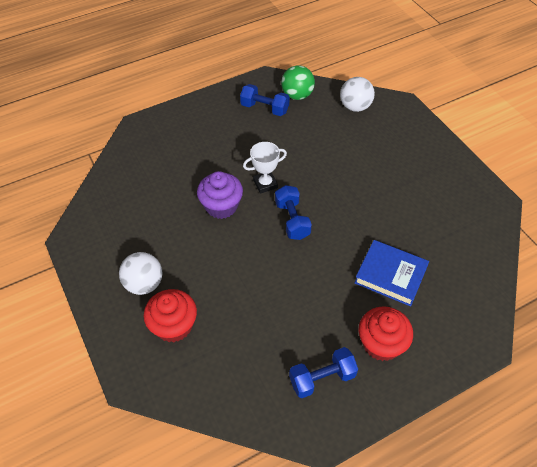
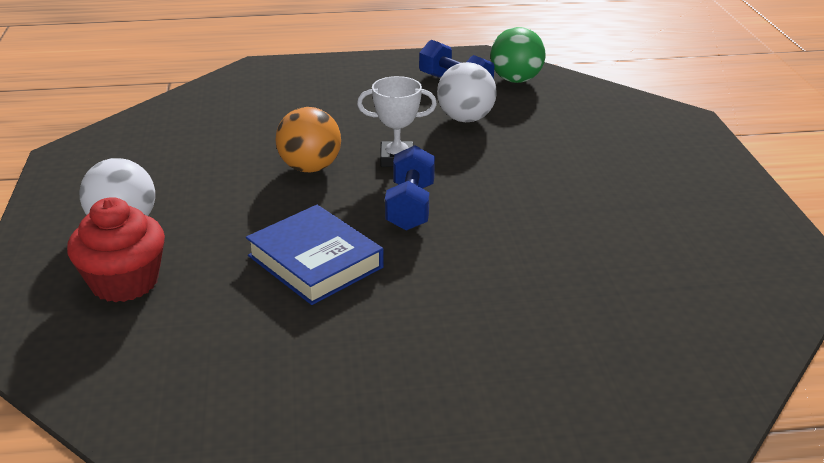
camera: 20 degrees right, 20 degrees down
purple cupcake [197,171,243,219] -> orange ball [275,107,341,172]
blue dumbbell [289,347,358,398] -> none
white ball [340,77,375,112] -> white ball moved to [437,62,497,122]
blue book [355,240,429,306] -> blue book moved to [246,205,384,305]
red cupcake [359,306,413,361] -> none

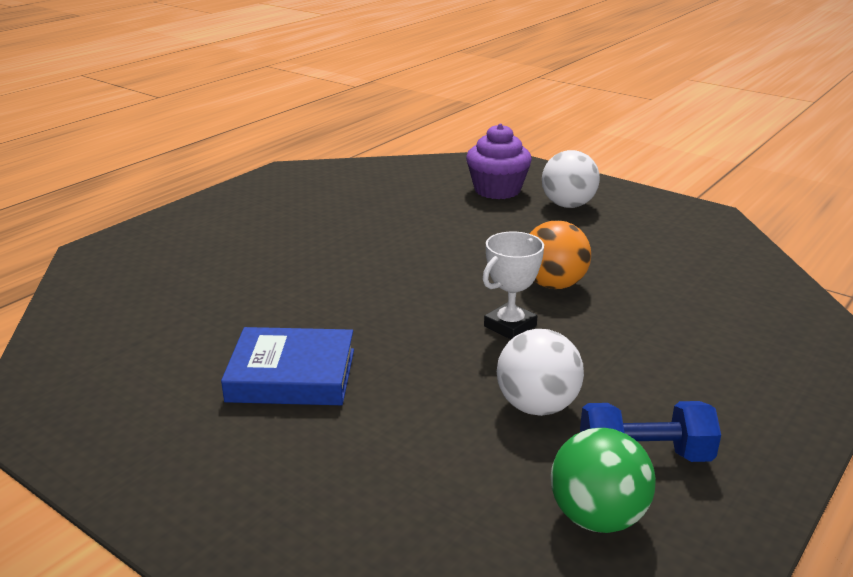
camera: 135 degrees right, 5 degrees down
red cupcake [67,197,165,302] -> purple cupcake [466,124,532,199]
blue book [246,205,384,305] -> blue book moved to [221,327,354,405]
blue dumbbell [385,145,435,231] -> none

